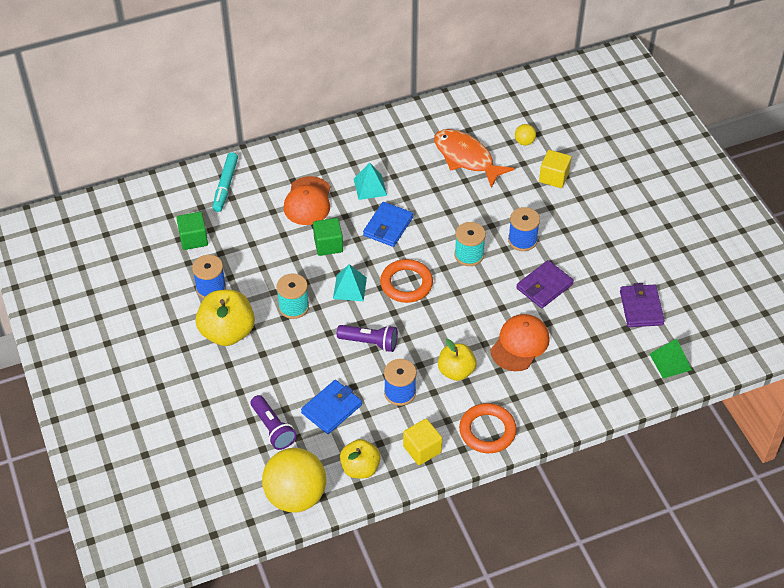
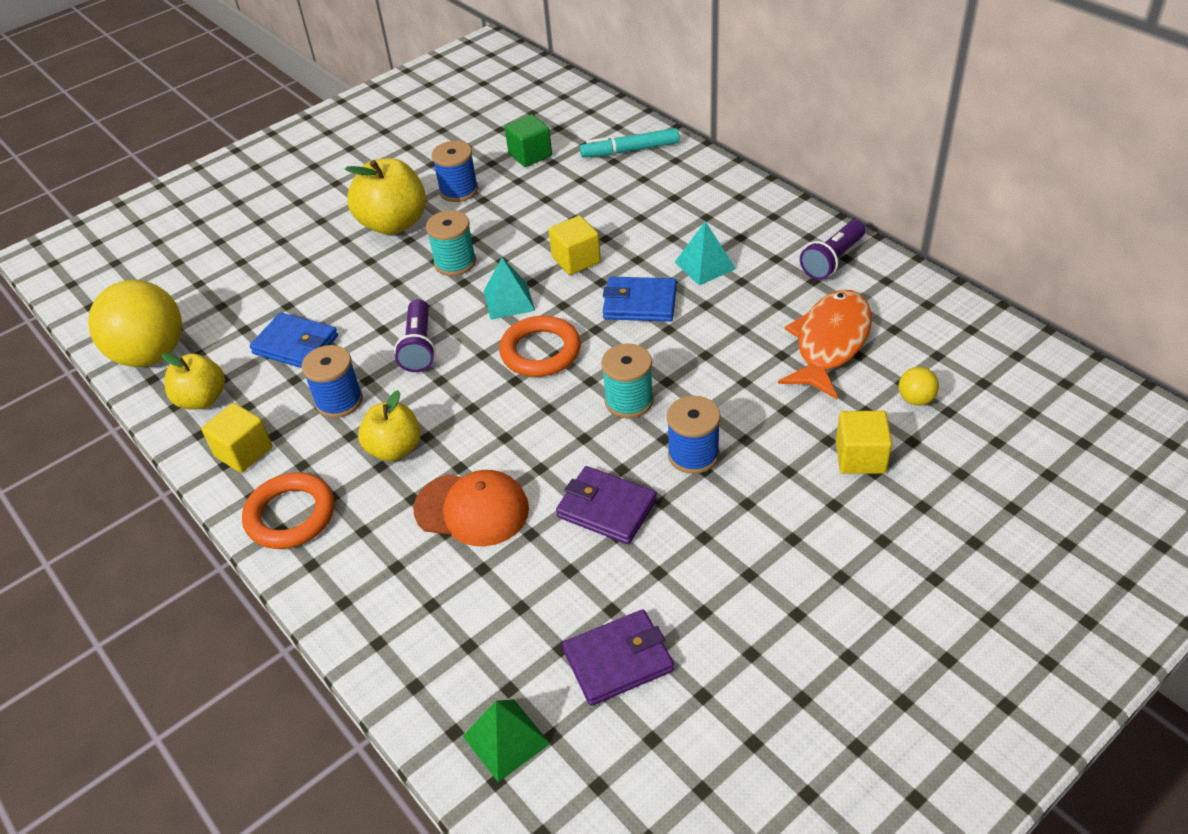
camera: 75 degrees right, 5 degrees down
purple flashlight [251,395,296,450] -> purple flashlight moved to [800,220,865,280]
orange cap [284,176,330,225] -> none
green cube [313,218,343,256] -> yellow cube [549,215,601,275]

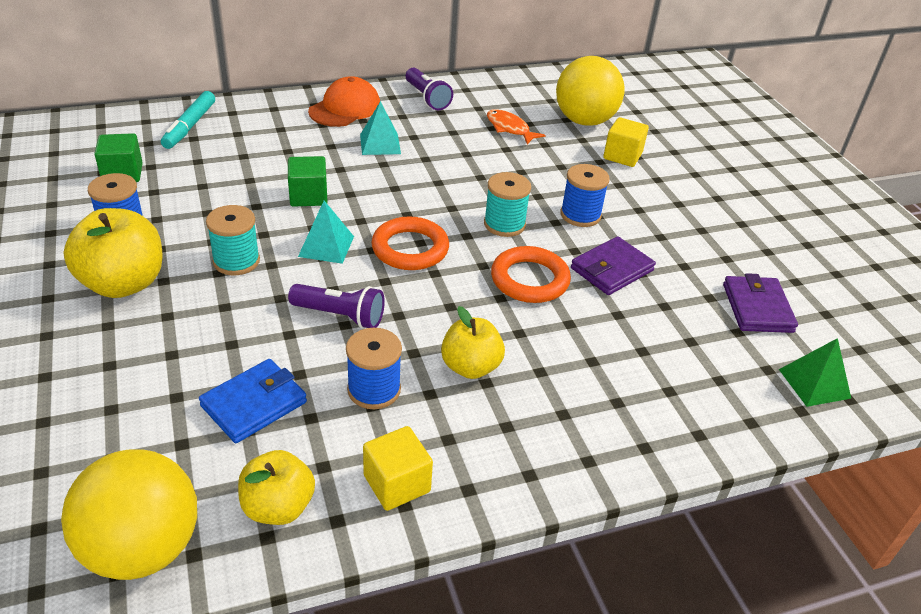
camera: 75 degrees left, 5 degrees down
orange ring [242,472,334,549] -> orange ring moved to [491,246,571,303]
orange cap [413,470,529,547] -> orange cap moved to [308,76,380,127]
yellow cube [549,215,601,275] -> green cube [288,156,328,207]
blue wallet [603,277,677,322] -> none
orange fish [778,290,872,399] -> orange fish [487,109,546,144], size x0.58
yellow ball [898,367,939,406] -> yellow ball [556,56,625,126], size x2.44

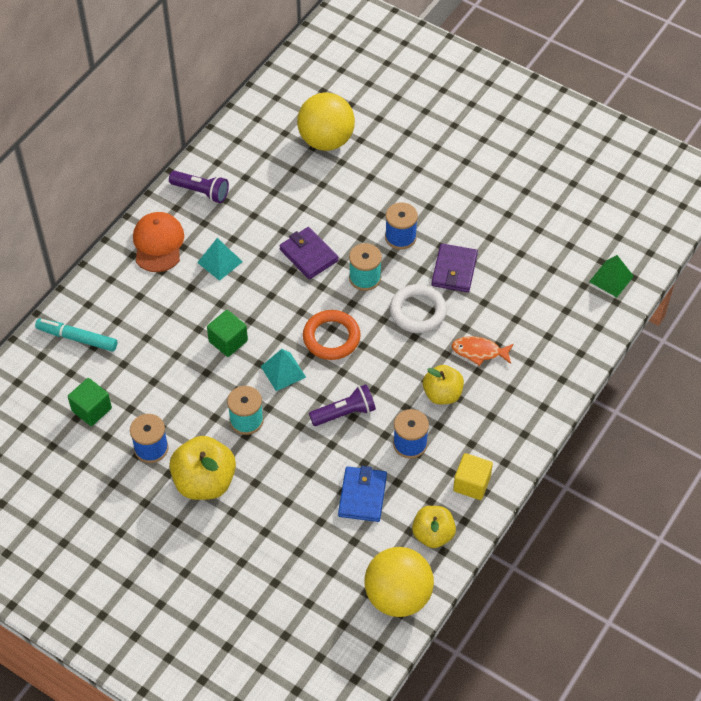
camera: 35 degrees left, 15 degrees up
turquoise marker [161,91,215,149] -> turquoise marker turned 135 degrees clockwise [35,318,117,351]
orange fish [487,109,546,144] -> orange fish moved to [452,336,514,366]
orange ring [491,246,571,303] -> white ring [390,284,447,333]
yellow cube [603,117,649,167] -> none
purple wallet [723,273,798,333] -> purple wallet moved to [280,227,338,279]

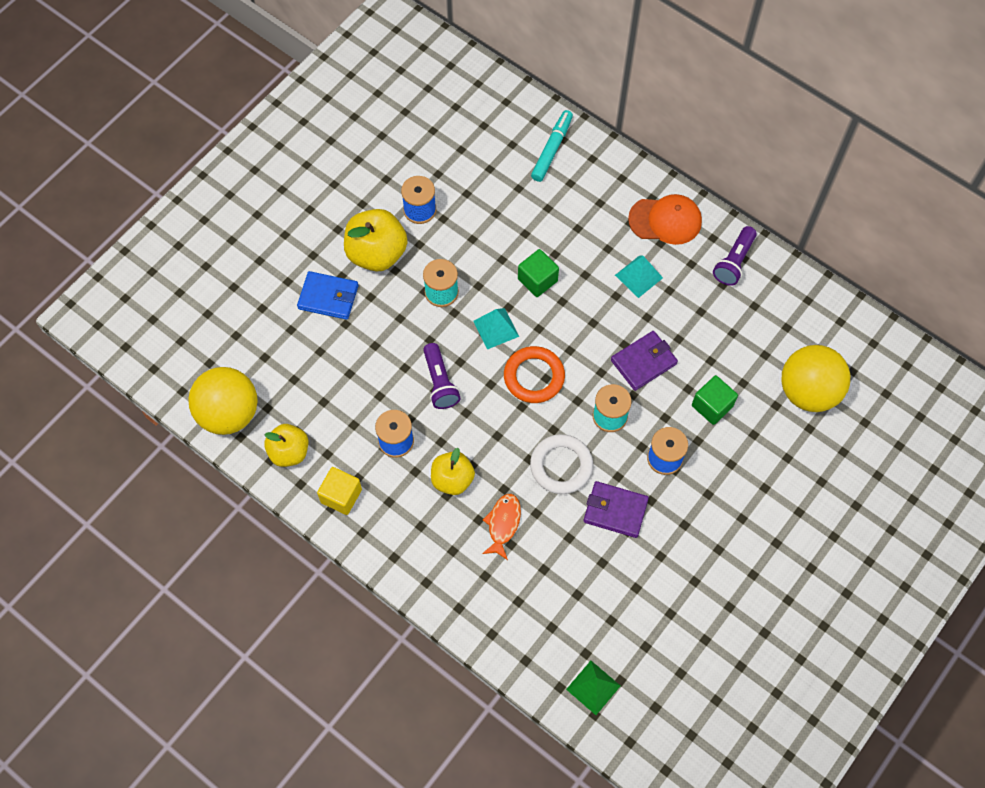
camera: 95 degrees right, 10 degrees up
green cube [68,378,112,426] -> green cube moved to [692,375,738,425]
blue wallet [338,466,387,522] -> blue wallet moved to [297,271,358,320]

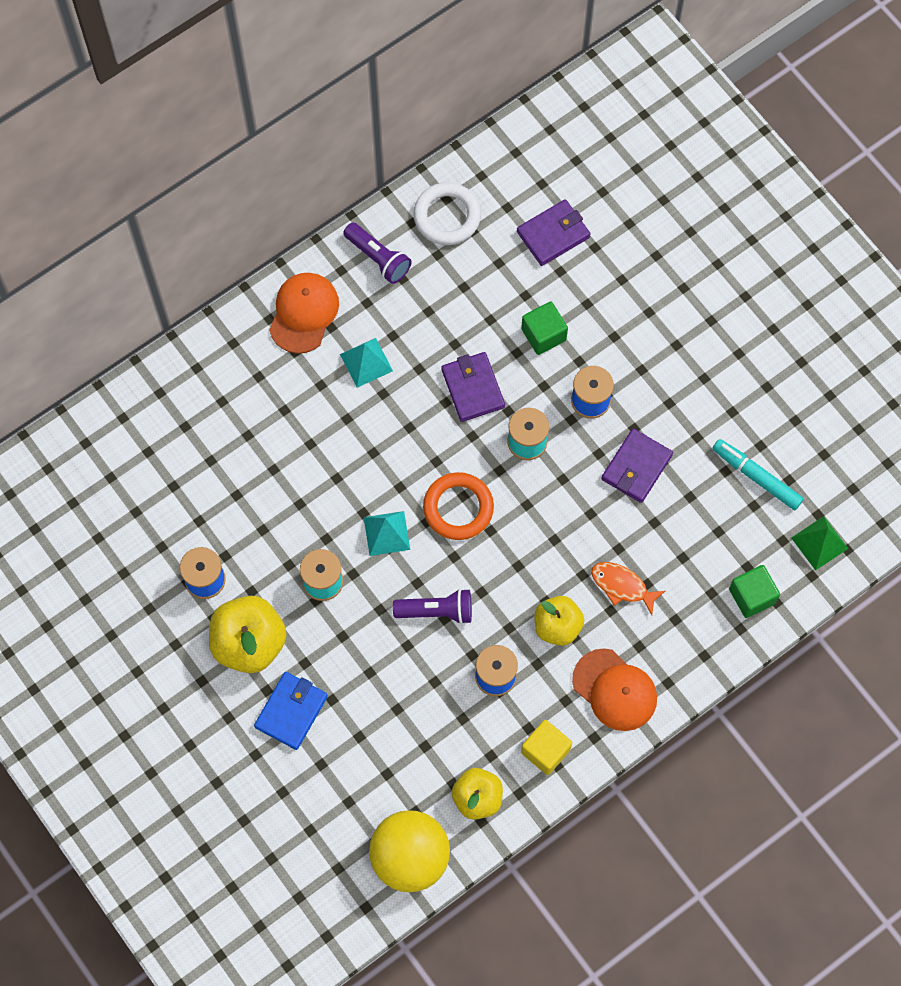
camera: 75 degrees left, 5 degrees up
green cube [518,249,559,297] -> green cube moved to [729,565,780,618]
white ring [530,434,593,494] -> white ring moved to [413,182,481,245]
turquoise marker [531,110,573,182] -> turquoise marker moved to [712,439,804,510]
yellow ball [782,345,850,412] -> purple wallet [517,199,591,266]
none -> orange cap [572,648,657,731]

